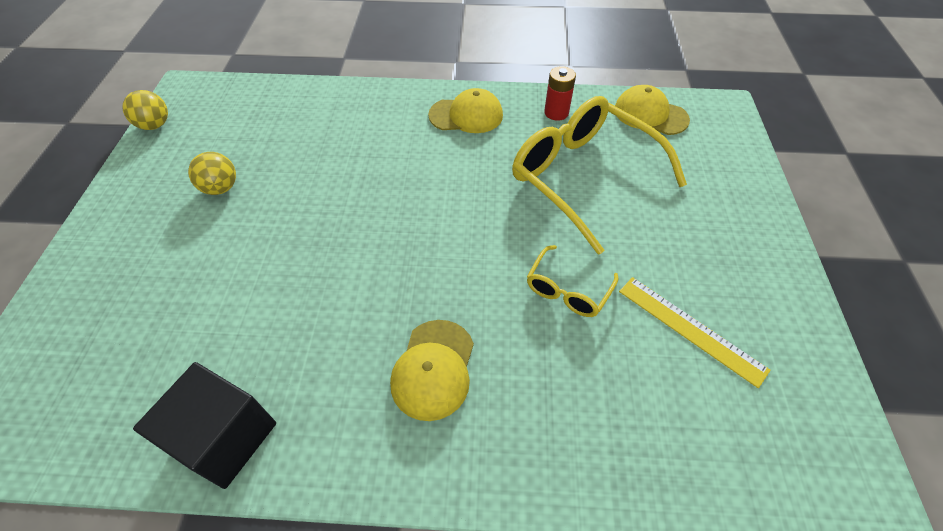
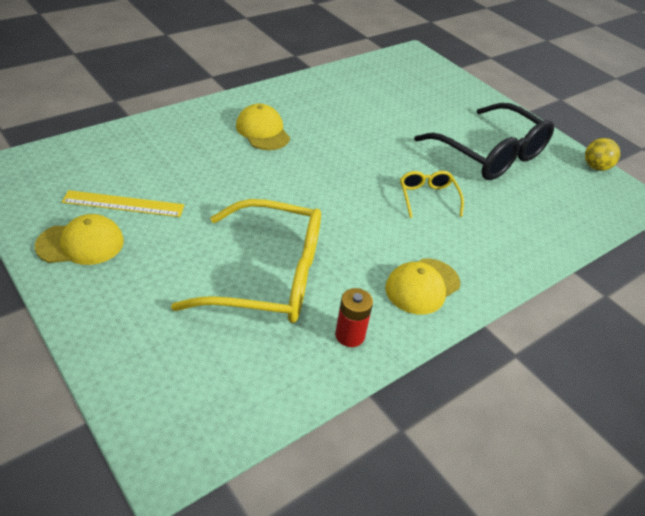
camera: 135 degrees right, 10 degrees down
black cube [133,362,276,489] -> none
yellow ball [188,152,236,195] -> black glasses [414,103,554,180]
yellow glasses [527,245,618,317] -> yellow glasses moved to [400,171,464,218]
yellow cap [615,85,690,135] -> yellow cap moved to [35,214,124,265]

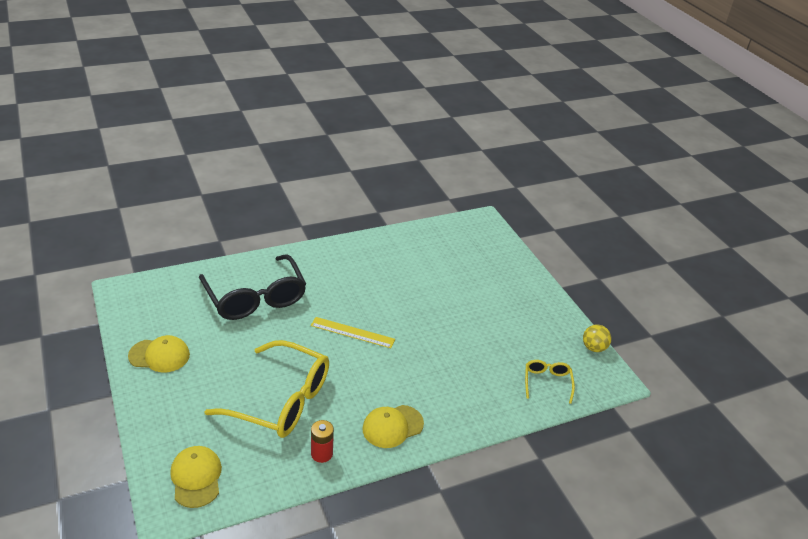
camera: 15 degrees right, 5 degrees down
yellow ruler [62,190,184,217] -> yellow ruler moved to [311,317,395,348]
yellow cap [236,104,290,150] -> yellow cap moved to [170,446,222,508]
yellow glasses [400,171,464,218] -> yellow glasses moved to [525,360,575,404]
black glasses [414,103,554,180] -> black glasses moved to [199,254,306,320]

